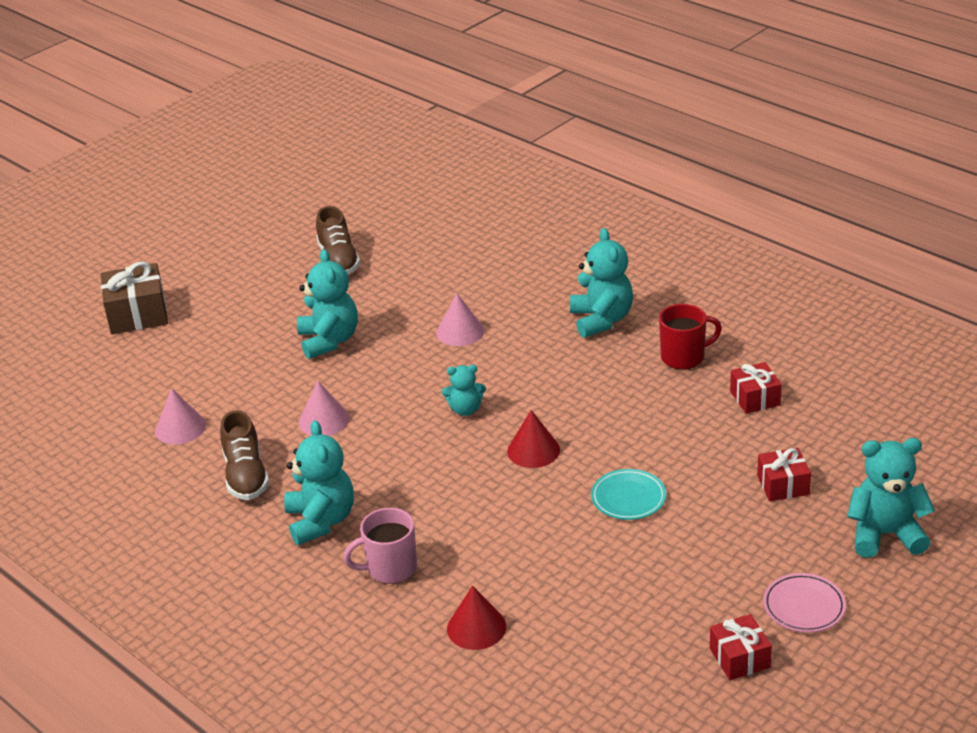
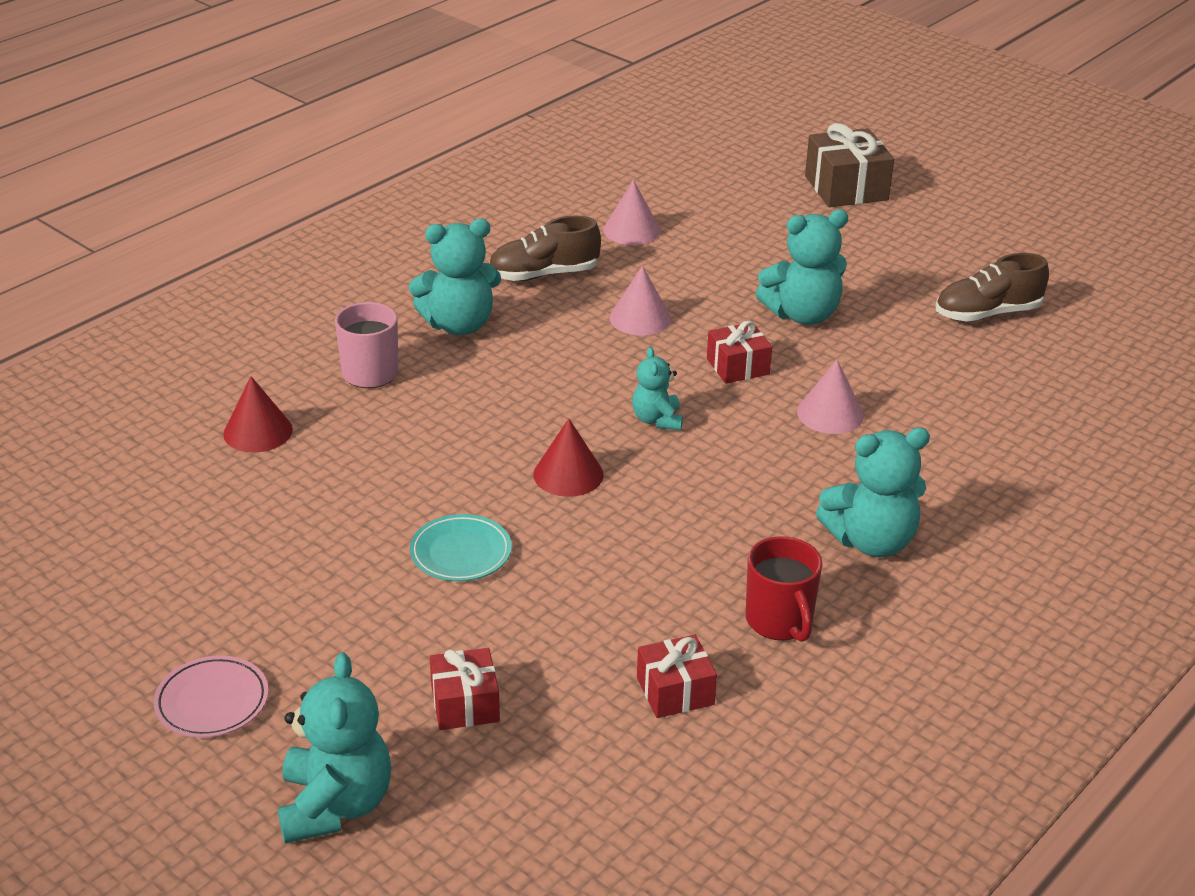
camera: 85 degrees right, 0 degrees up
red gift [710,614,772,680] -> red gift moved to [707,321,772,384]

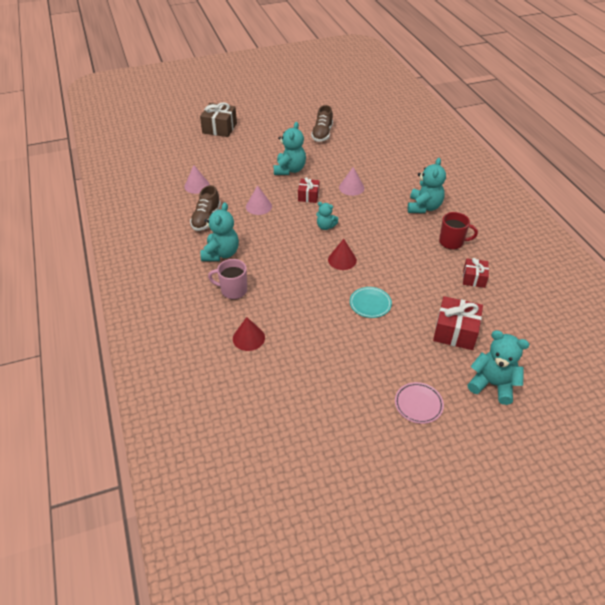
camera: 60 degrees left, 10 degrees up
red gift [430,648,500,730] -> red gift [433,296,483,350], size x1.61

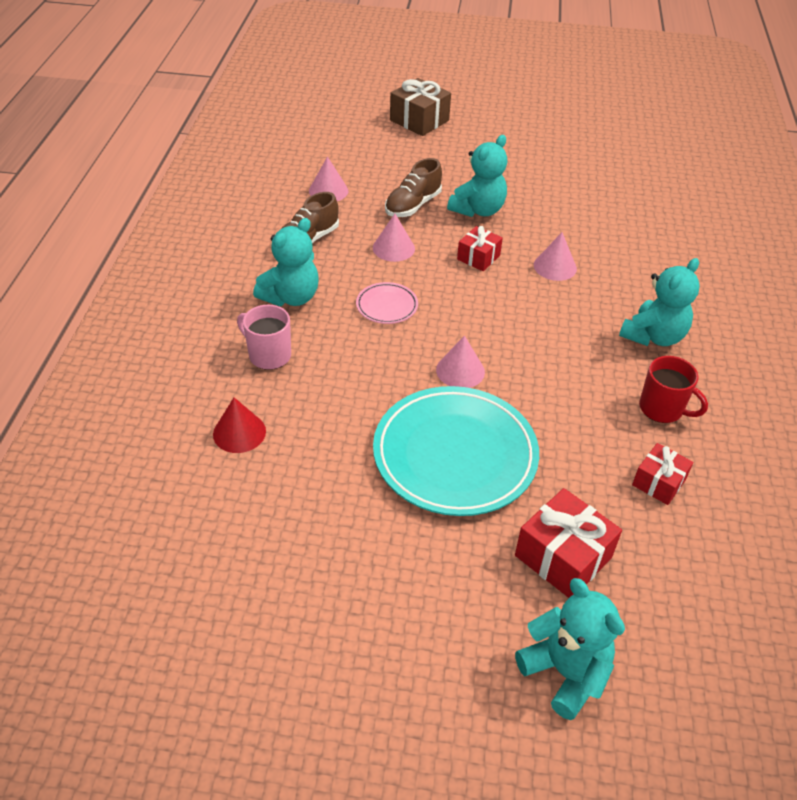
camera: 25 degrees right, 0 degrees up
brown shoe [311,105,333,142] -> brown shoe moved to [385,158,442,217]
turquoise teddy bear [316,202,338,230] -> none
red cone [328,239,357,270] -> pink cone [436,336,485,388]
turquoise plate [350,287,392,318] -> turquoise plate [373,386,539,516], size x2.27
pink plate [395,382,444,424] -> pink plate moved to [356,282,418,324]

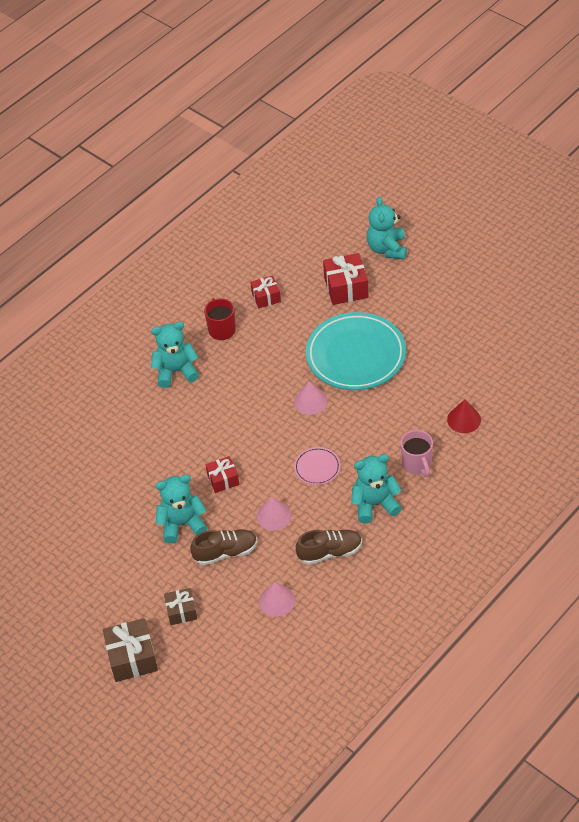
camera: 140 degrees left, 5 degrees up
pink cone [534,232,577,281] -> none
none -> brown gift [164,588,197,625]

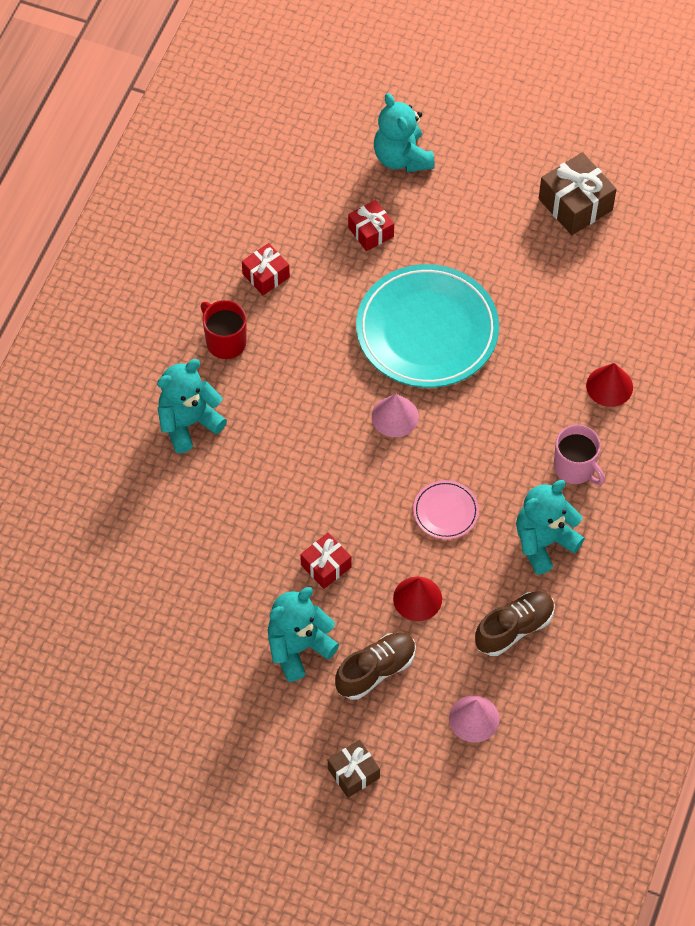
camera: 25 degrees left, 10 degrees up
brown gift [103,618,158,682] -> brown gift moved to [539,152,617,235]
pink cone [257,496,291,531] -> red cone [393,577,442,621]
red gift [323,253,368,305] -> red gift [348,200,394,251], size x0.62

